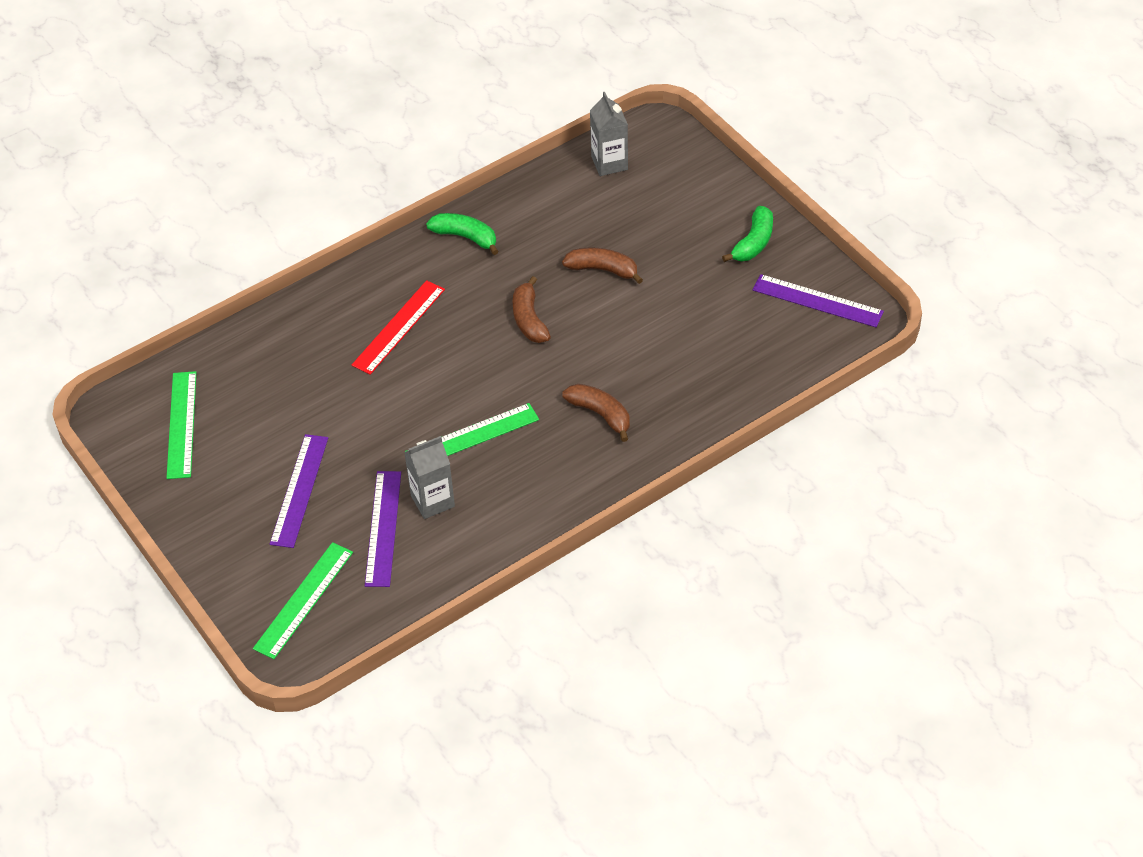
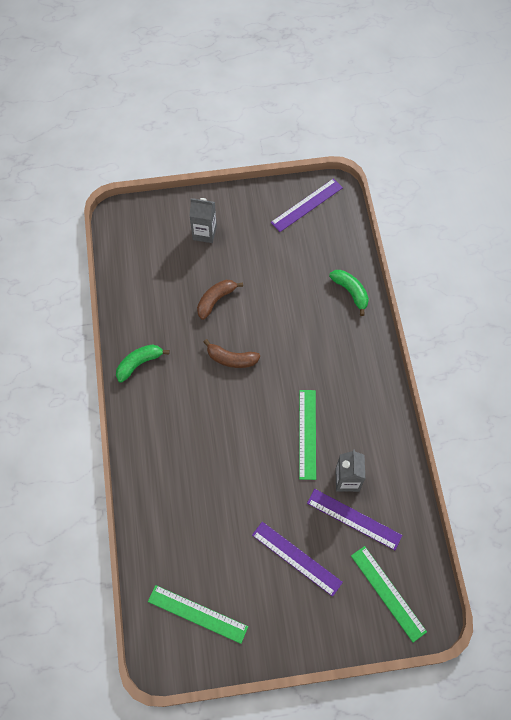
camera: 65 degrees left, 15 degrees up
red ruler [352,280,445,375] -> none
brown banana [562,384,630,442] -> none
grey carton [590,92,628,176] -> grey carton moved to [189,198,217,243]
green banana [722,206,773,262] -> green banana moved to [329,270,369,316]

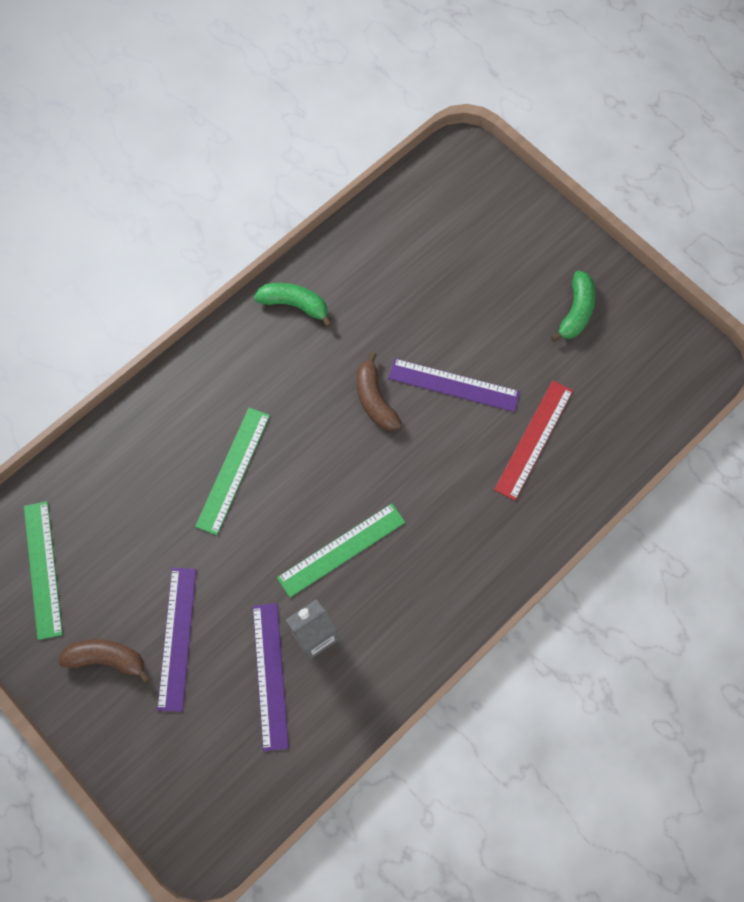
camera: 55 degrees right, 5 degrees up
grey carton [189,198,217,243] -> none
brown banana [197,280,243,320] -> brown banana moved to [58,639,150,683]
purple ruler [271,178,343,232] -> purple ruler moved to [388,358,520,412]
green banana [329,270,369,316] -> green banana moved to [551,270,596,342]
green ruler [351,546,427,642] -> green ruler moved to [195,408,270,535]
none -> red ruler [494,380,573,501]

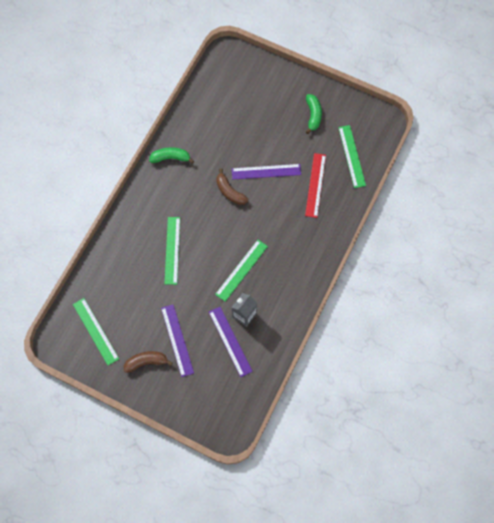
camera: 20 degrees left, 0 degrees up
none -> green ruler [338,125,366,188]

